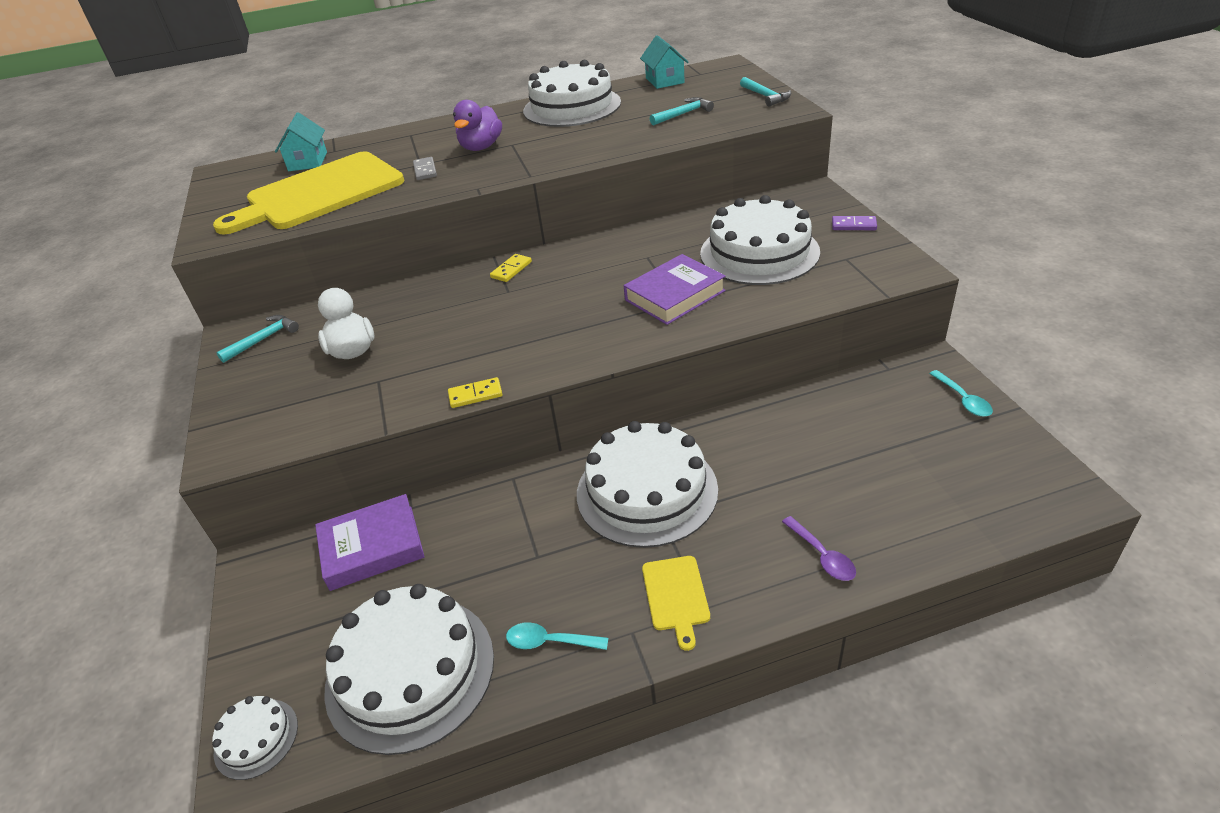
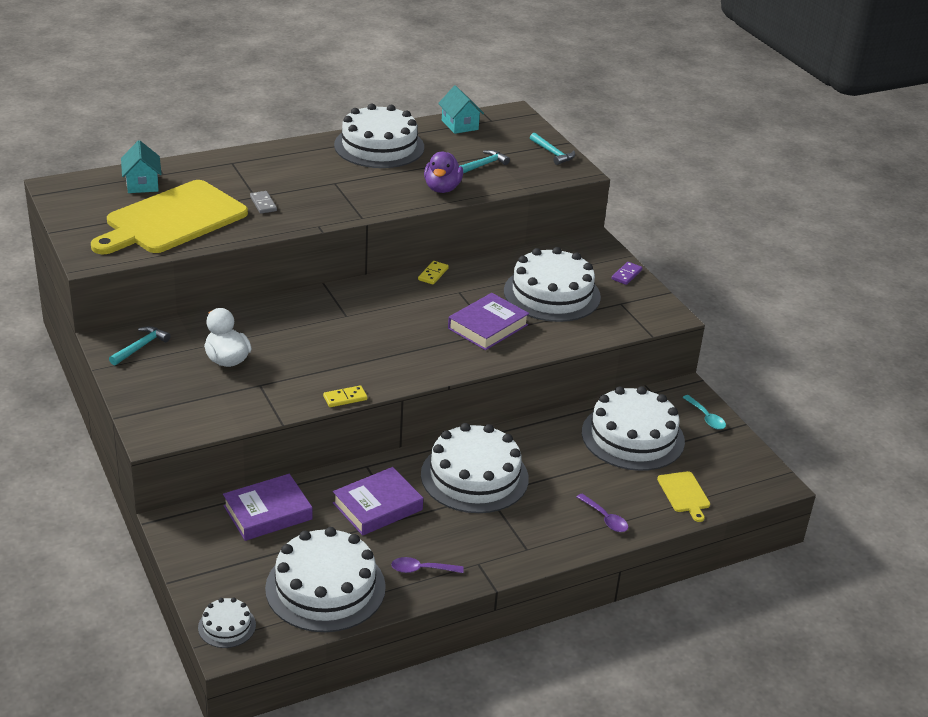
camera: 15 degrees left, 5 degrees down
purple duck [453,100,502,151] -> purple duck moved to [424,152,463,193]
yellow domino [490,254,532,282] -> yellow domino moved to [418,261,449,285]
turquoise spoon [506,622,608,650] -> purple spoon [391,557,464,573]
yellow cutting board [642,556,710,651] -> yellow cutting board moved to [657,471,710,522]
purple domino [832,216,877,230] -> purple domino turned 60 degrees counterclockwise [612,262,642,285]
none -> purple book [333,467,423,536]
none -> white cake [582,386,685,471]

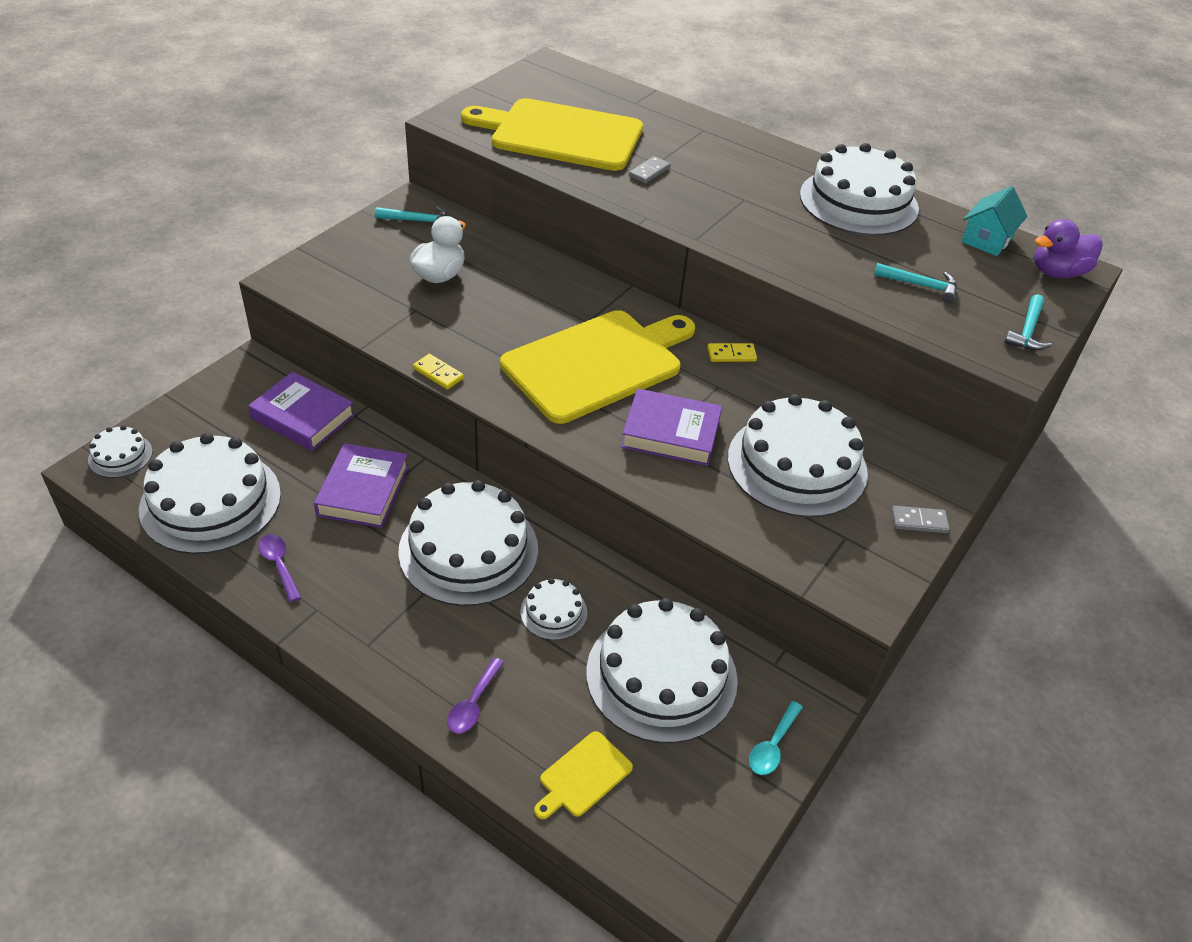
camera: 60 degrees right, 10 degrees up
turquoise house [121,140,162,193] -> none
purple book [333,467,423,536] -> purple book turned 75 degrees clockwise [314,443,408,528]
purple duck [424,152,463,193] -> purple duck moved to [1034,219,1103,278]
purple domino [612,262,642,285] -> grey domino [891,506,950,533]
none -> yellow cutting board [500,310,695,424]
none -> white cake [520,578,587,640]

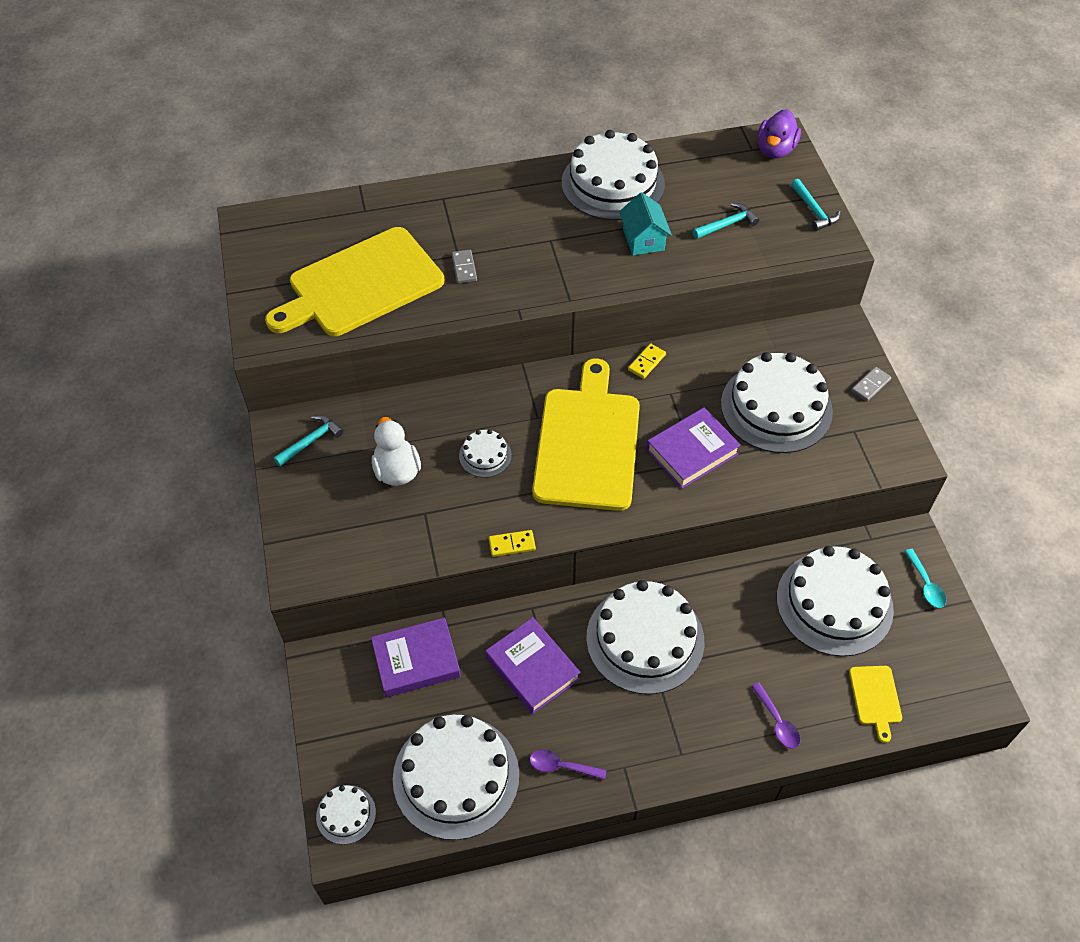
camera: 45 degrees left, 10 degrees up
white cake [520,578,587,640] -> white cake moved to [459,429,512,478]
turquoise house [961,186,1028,256] -> turquoise house moved to [619,192,672,255]

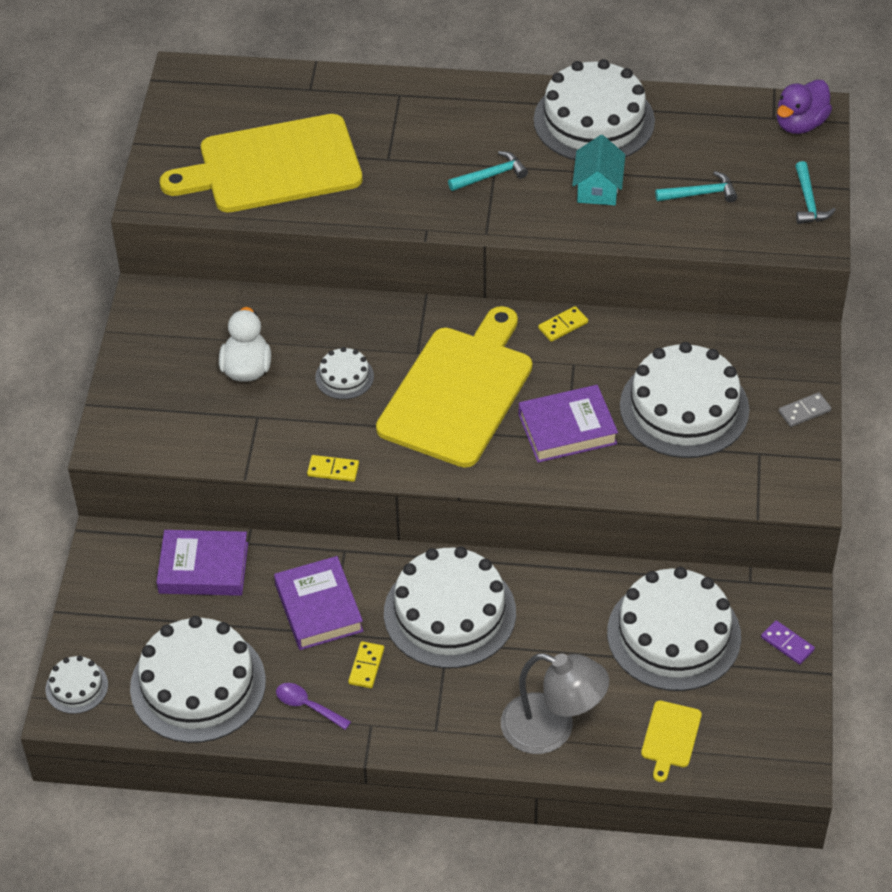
camera: 20 degrees right, 5 degrees down
turquoise hammer [274,415,343,466] -> turquoise hammer moved to [448,151,528,191]
grey domino [452,250,477,284] -> none
purple spoon [751,683,800,749] -> grey lamp [501,653,609,754]
turquoise spoon [905,549,946,608] -> purple domino [761,620,815,665]
none -> yellow domino [348,641,384,688]

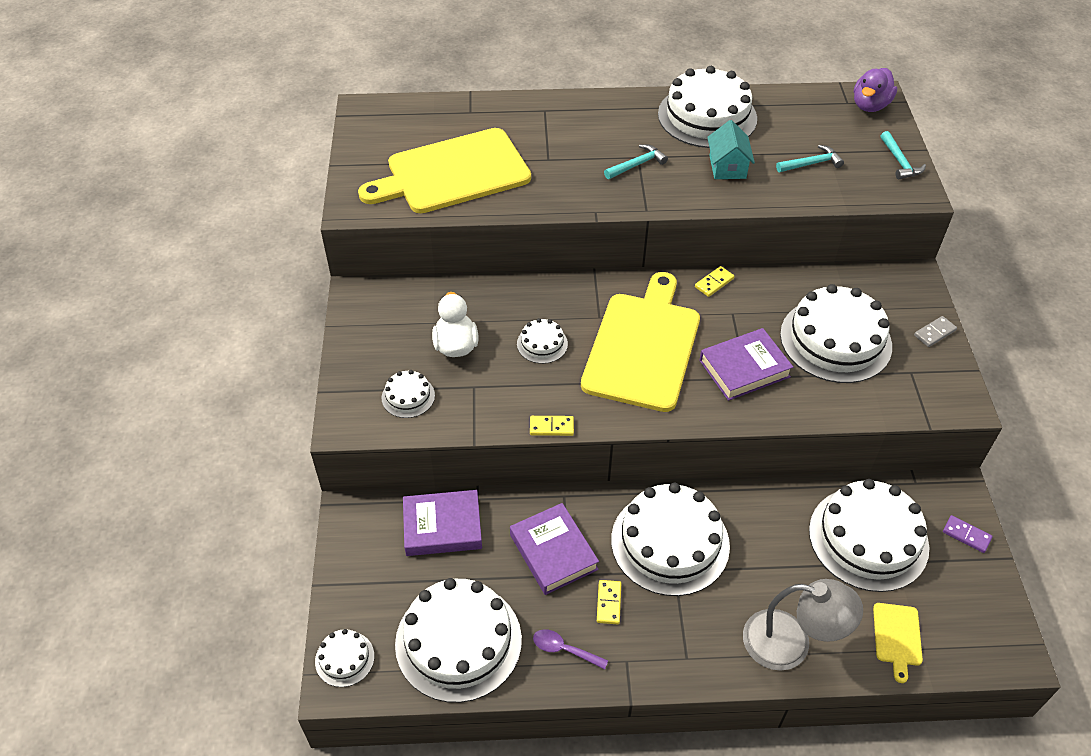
camera: 10 degrees left, 0 degrees up
none -> white cake [382,370,435,418]

